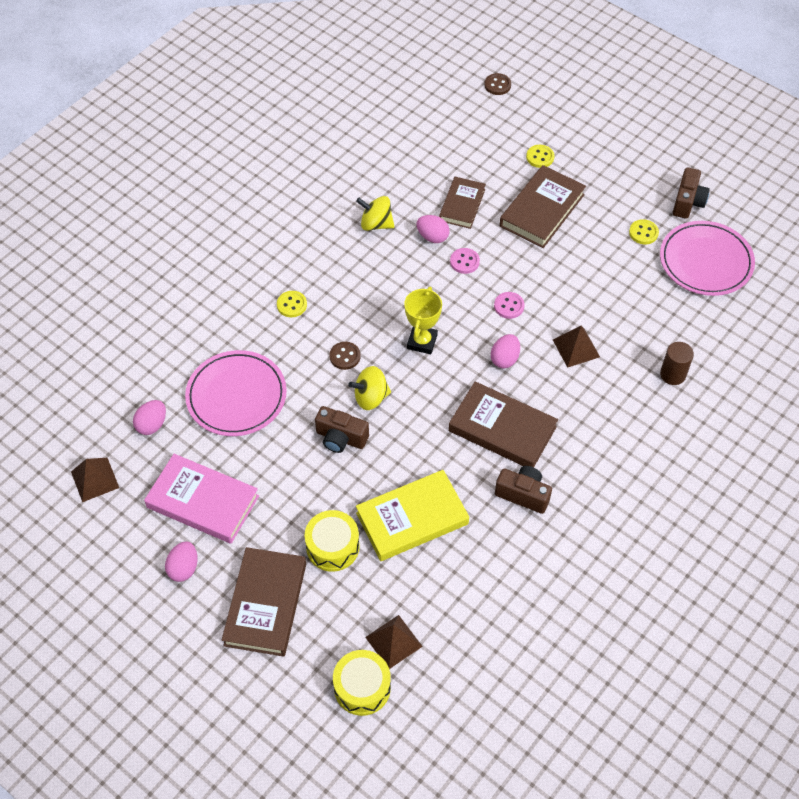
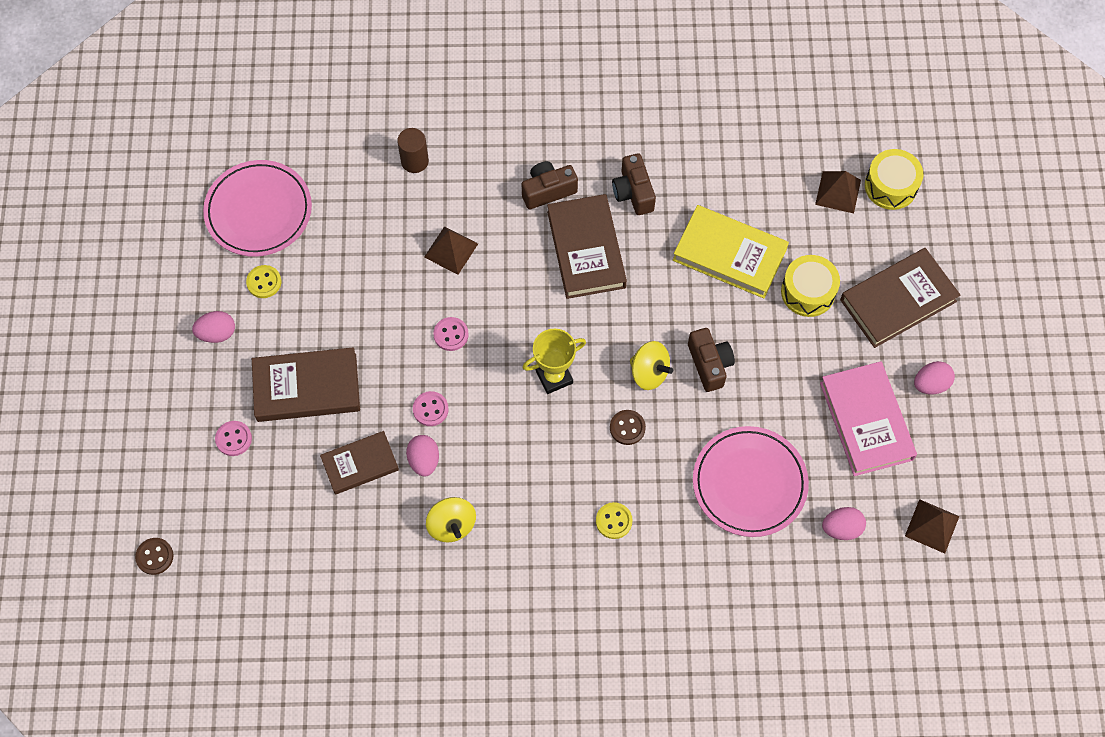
camera: 130 degrees left, 10 degrees up
pink egg [491,334,520,368] -> pink egg moved to [192,311,235,343]
yellow button [526,145,554,168] -> pink button [215,421,252,456]
brown camera [673,167,710,219] -> brown camera moved to [521,161,578,209]

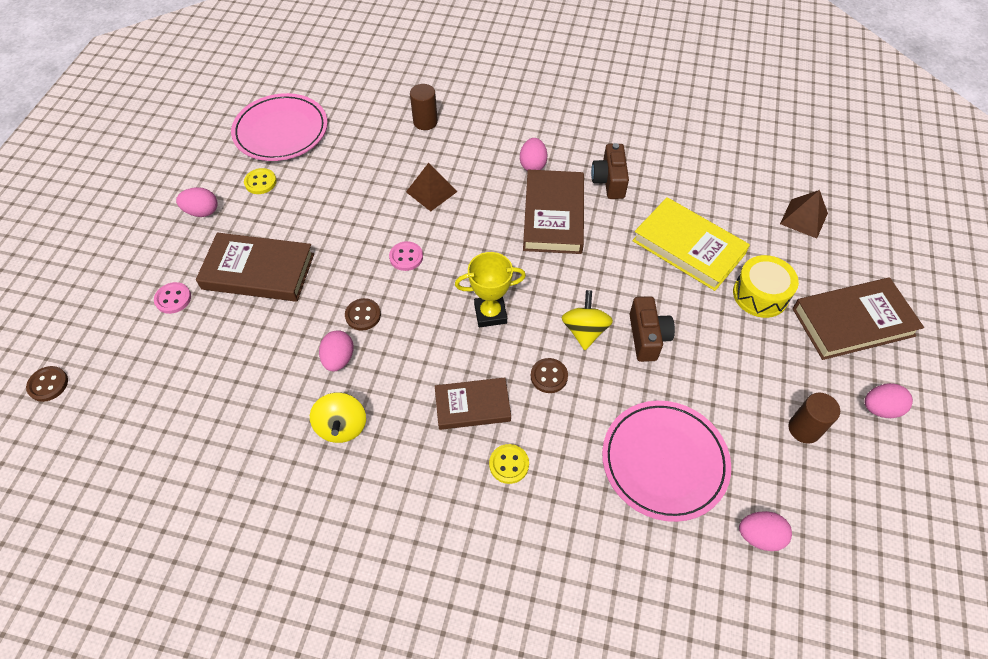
camera: 15 degrees right, 10 degrees down
brown book [320,431,399,495] -> brown book moved to [435,377,511,430]
pink button [413,391,449,426] -> brown button [345,298,381,331]
brown camera [521,161,578,209] -> pink egg [520,138,547,171]
yellow spinning top [630,341,673,390] -> yellow spinning top turned 135 degrees counterclockwise [562,290,613,350]
pink book [820,361,917,476] -> brown cylinder [788,393,840,444]
yellow drum [865,149,923,210] -> none
brown pyramid [905,499,959,554] -> none

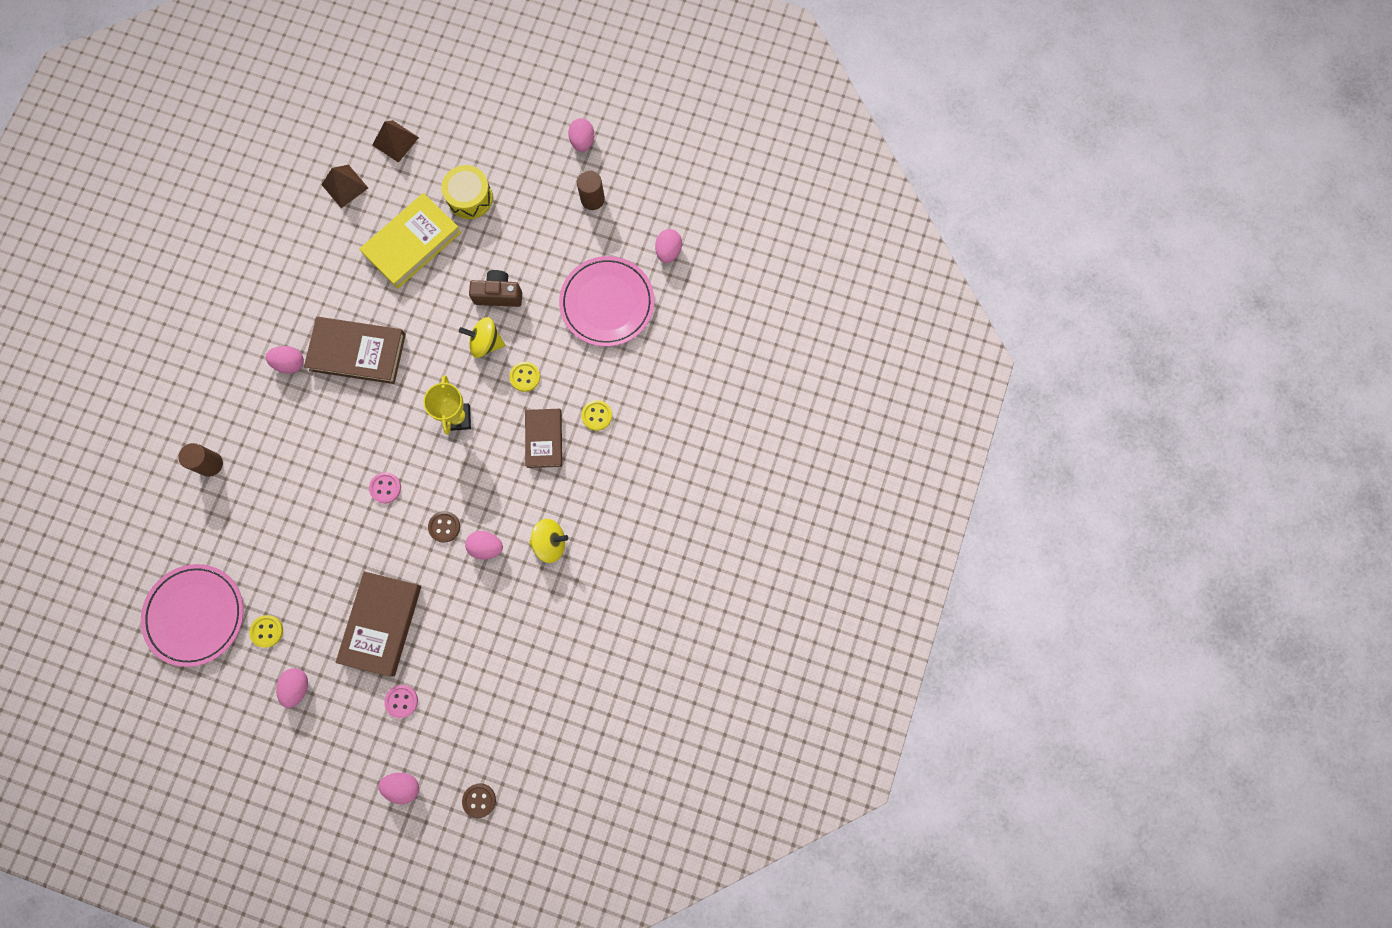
camera: 85 degrees left, 20 degrees up
brown pyramid [406,163,457,211] -> brown pyramid moved to [321,165,368,208]
brown button [531,358,568,393] -> yellow button [509,362,540,392]
brown camera [591,143,629,199] -> none
brown book [792,277,924,360] -> none
none -> pink egg [378,773,419,804]

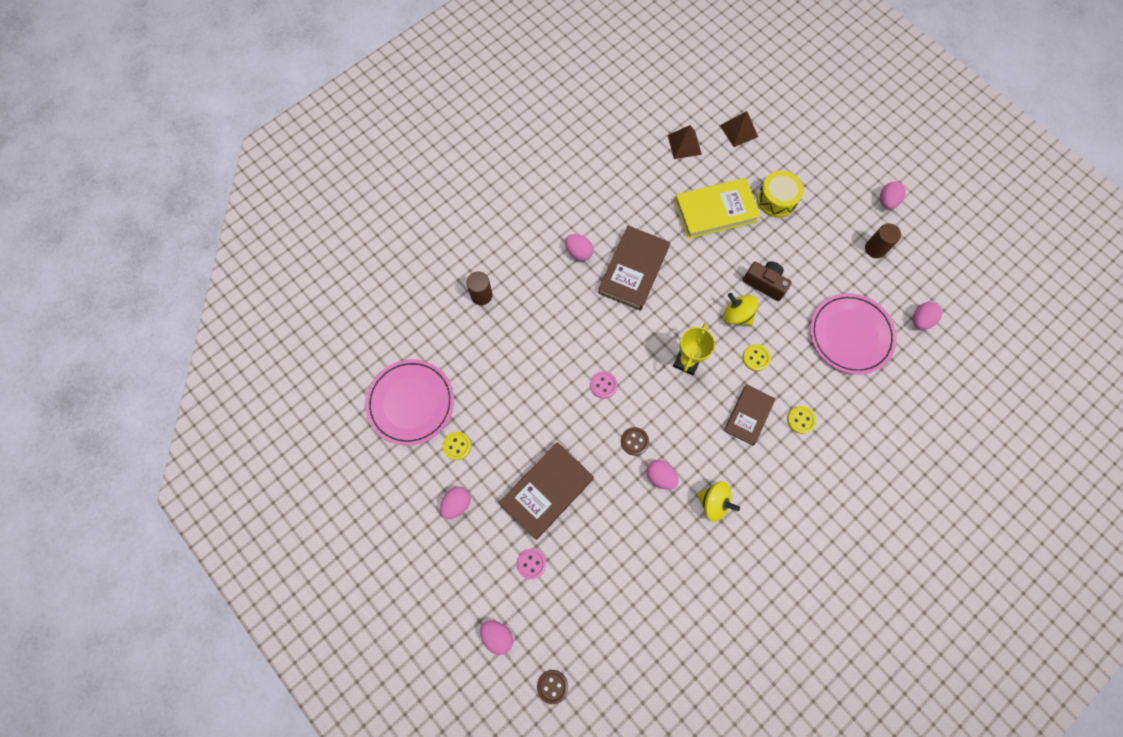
camera: 30 degrees right, 5 degrees down
brown book [304,317,406,384] -> brown book turned 75 degrees clockwise [598,226,670,311]

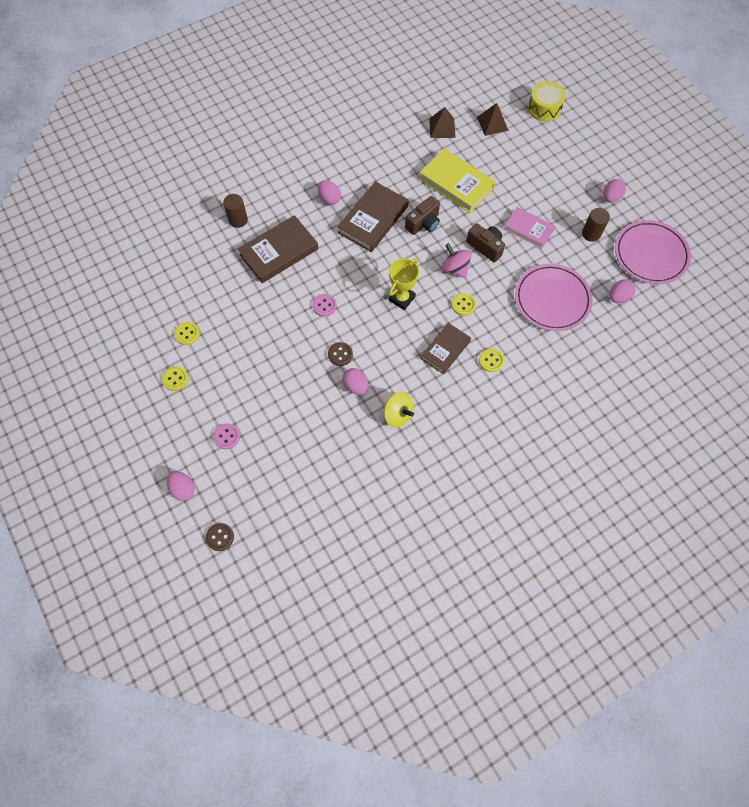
camera: 10 degrees right, 5 degrees down
pink plate [365,359,454,446] -> pink plate moved to [615,220,691,284]
pink egg [440,487,471,519] -> yellow button [162,366,188,391]
brown book [499,442,594,540] -> brown book moved to [238,215,318,283]
yellow book [674,178,761,239] -> yellow book turned 45 degrees clockwise [419,148,496,213]
yellow spinning top [724,293,758,326] -> pink spinning top [441,243,472,278]
yellow drum [757,171,804,218] -> yellow drum moved to [528,82,566,122]
none -> brown camera [405,196,440,235]
none -> pink book [504,207,556,249]

